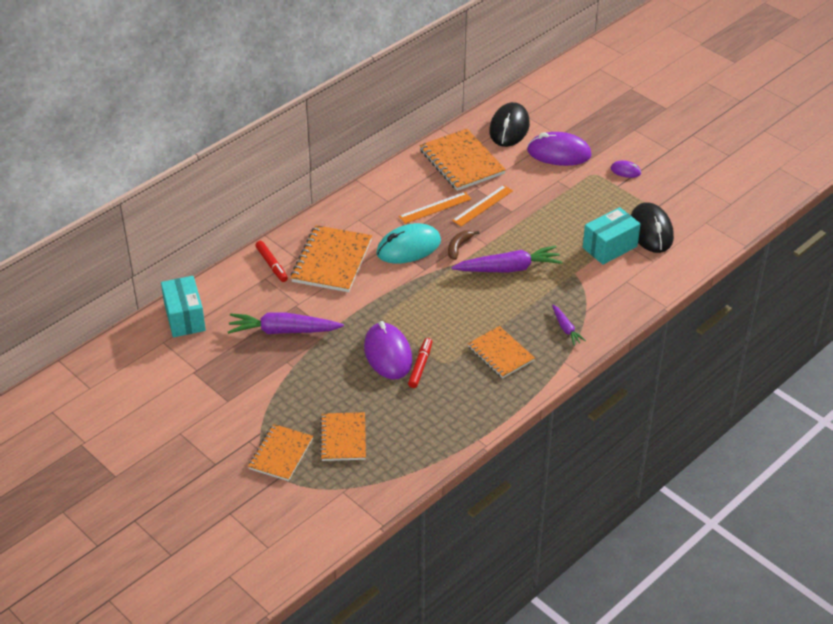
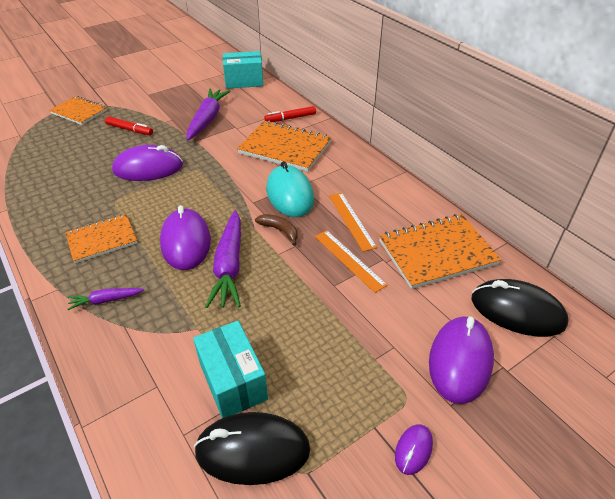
camera: 100 degrees right, 0 degrees up
orange notebook [320,412,366,461] -> none
red marker [408,338,432,388] -> red marker moved to [105,116,153,135]
none -> purple mouse [160,205,211,270]

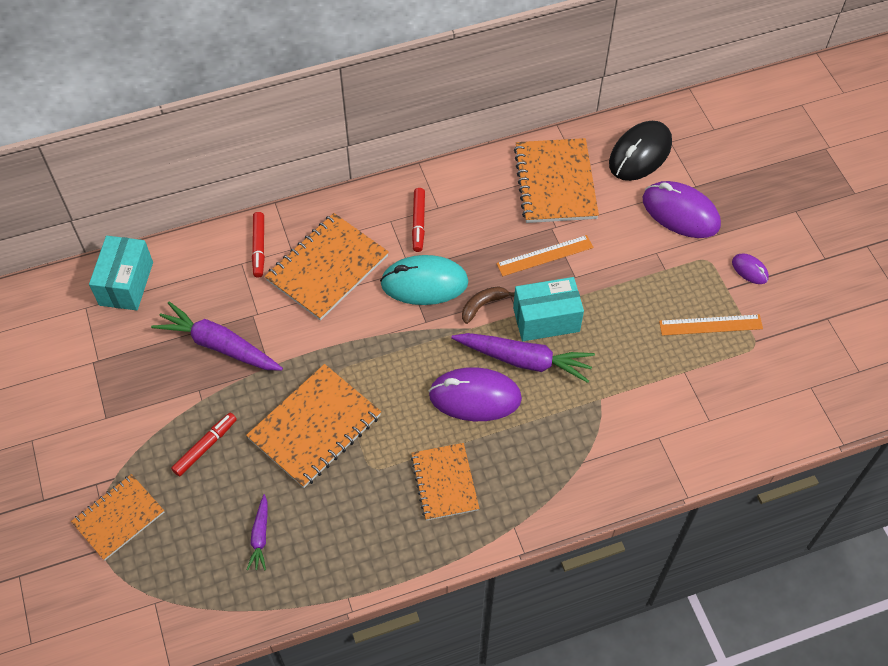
camera: 75 degrees left, 15 degrees up
purple carrot [67,288,144,310] -> purple carrot moved to [247,494,268,570]
purple mouse [112,145,183,181] -> orange notebook [246,364,381,488]
turquoise box [193,321,268,418] -> turquoise box moved to [513,277,584,341]
black mouse [194,412,310,485] -> none
orange ruler [329,193,377,252] -> orange ruler moved to [659,314,763,336]
none -> red marker [412,188,425,252]

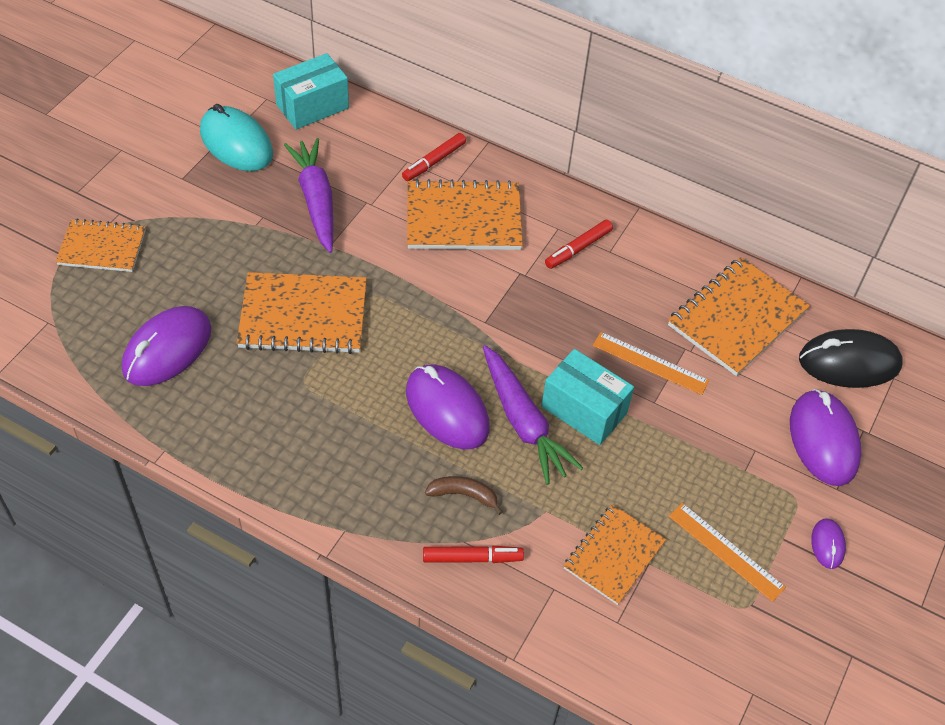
camera: 45 degrees right, 5 degrees down
red marker [171,413,237,476] -> red marker moved to [423,545,524,563]
purple carrot [247,494,268,570] -> purple mouse [122,306,211,386]
turquoise mouse [380,255,468,305] -> turquoise mouse moved to [200,104,273,171]
orange notebook [411,443,479,521] -> orange notebook moved to [564,504,666,605]
brown banana [462,286,515,324] -> brown banana moved to [425,476,503,515]

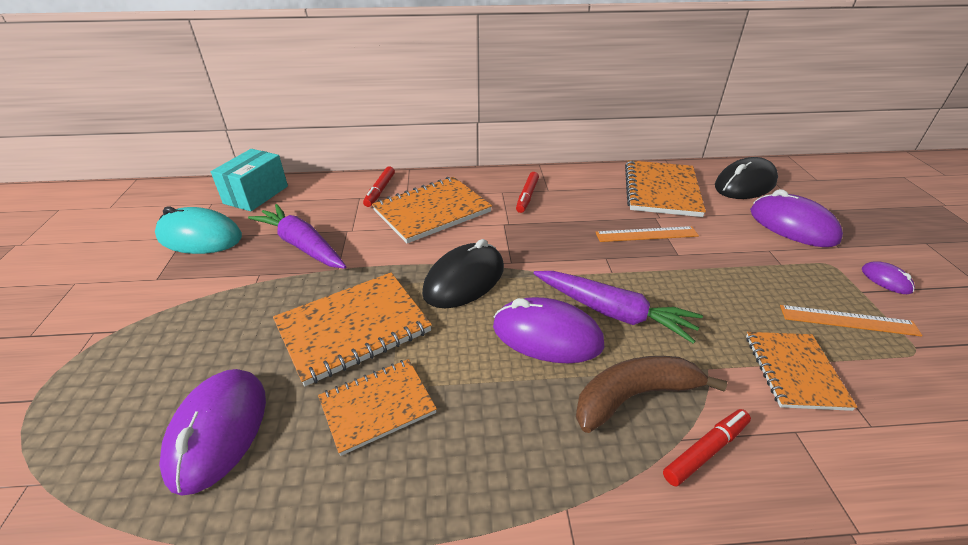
camera: 30 degrees left, 15 degrees down
orange notebook [56,218,146,272] -> orange notebook moved to [318,359,437,456]
brown banana [425,476,503,515] -> brown banana [576,356,727,433], size x1.78
turquoise box [541,349,634,445] -> none
none -> black mouse [422,239,504,308]

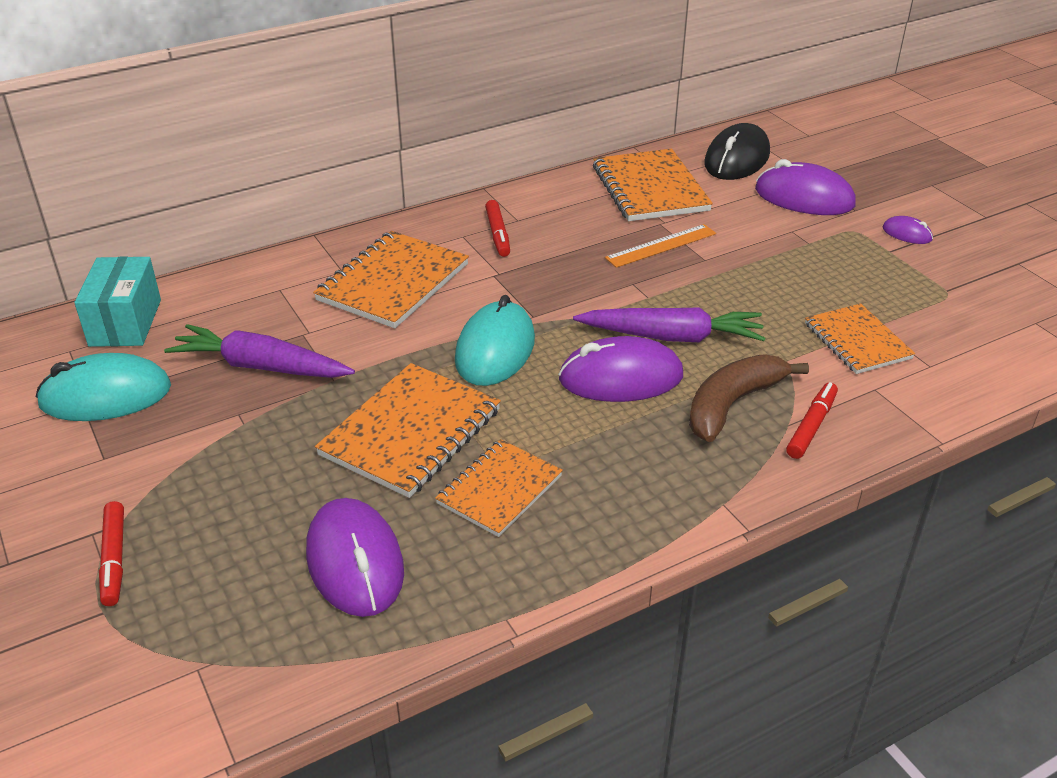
camera: 25 degrees left, 0 degrees up
red marker [363,166,395,207] -> red marker moved to [99,501,124,606]
black mouse [422,239,504,308] -> turquoise mouse [455,295,535,386]
orange ruler [780,305,923,337] -> none

